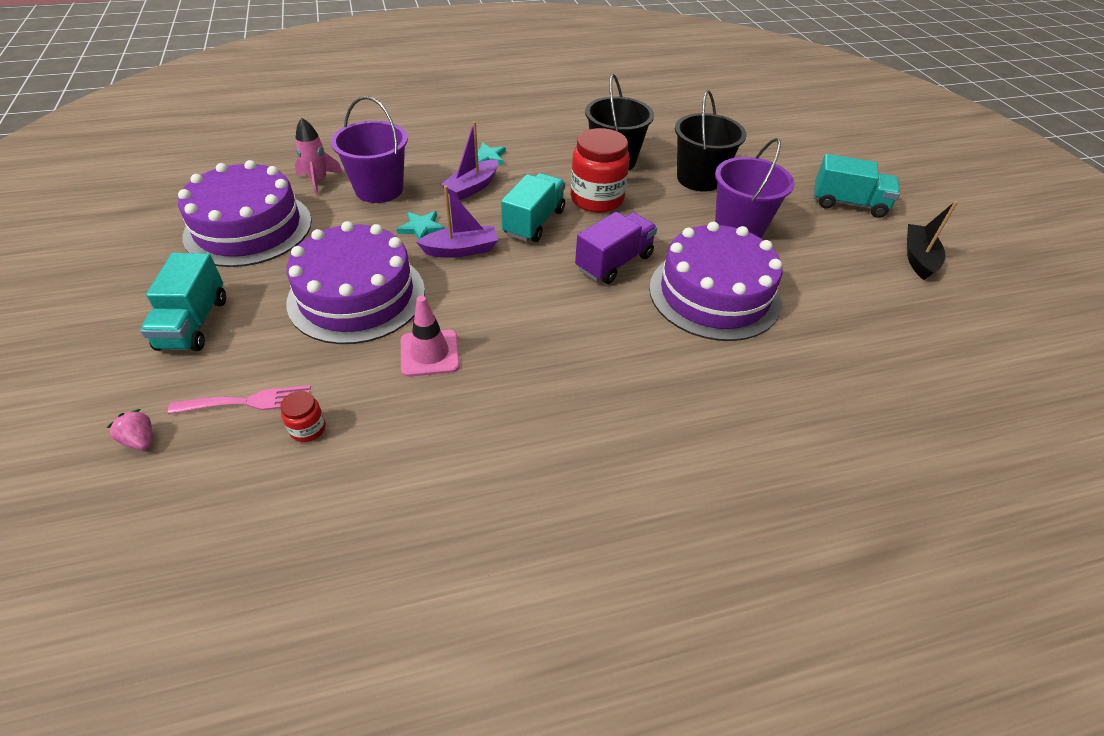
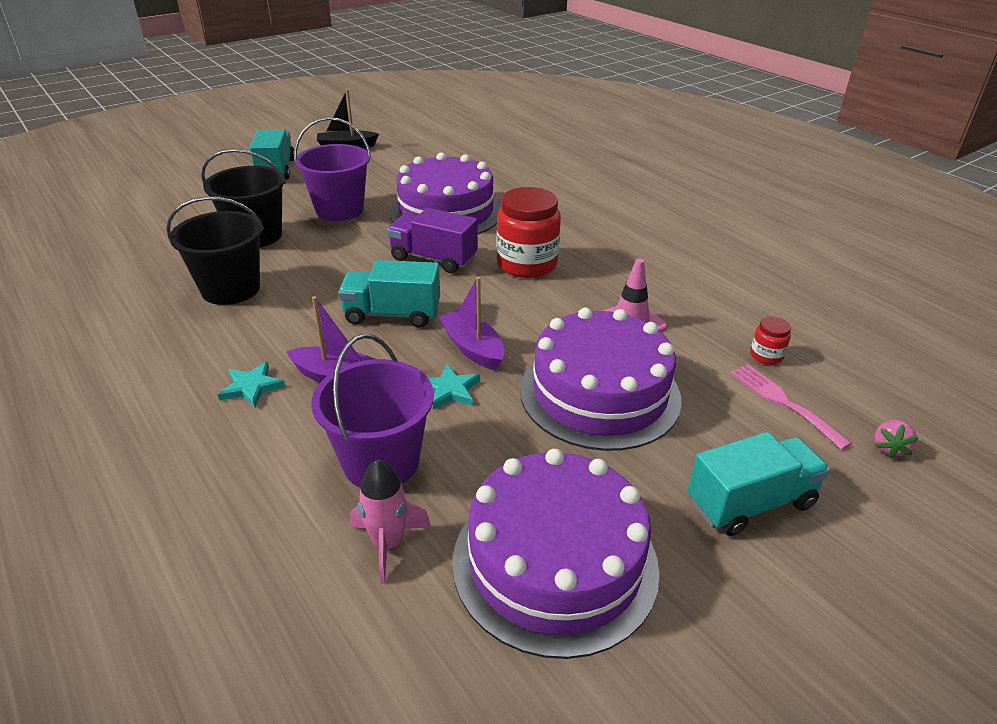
camera: 110 degrees left, 10 degrees down
red jar [571,128,630,213] -> red jar moved to [497,187,561,278]

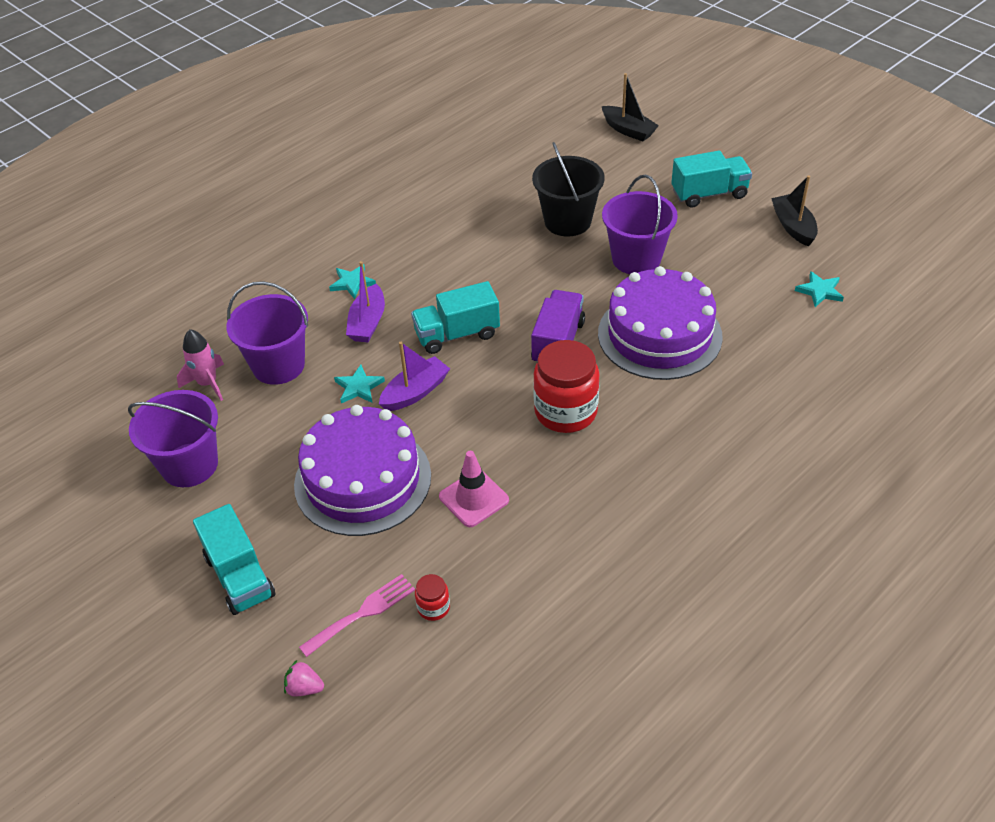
camera: 85 degrees right, 10 degrees up
black bucket [166,196,264,305] -> none
turquoise truck [338,260,440,328] -> turquoise truck turned 105 degrees counterclockwise [411,281,500,354]
purple cake [452,449,660,659] -> purple bucket [128,390,218,487]
none -> black boat [602,73,659,141]
none -> turquoise star [795,271,844,307]

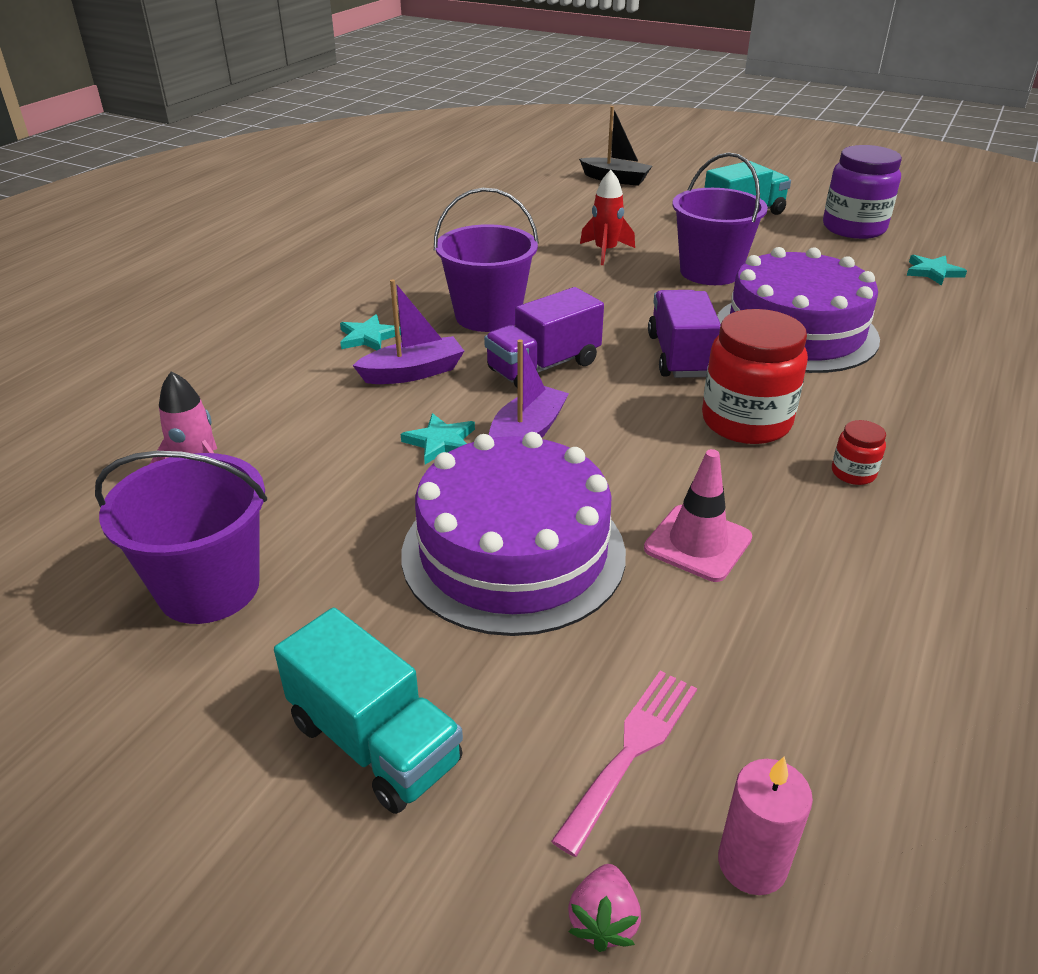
camera: 20 degrees left, 10 degrees down
purple bucket [226,281,308,385] -> purple bucket moved to [434,188,539,332]
pink strawberry [284,660,324,696] -> pink strawberry turned 75 degrees counterclockwise [568,864,641,952]
purple boat [346,261,385,342] -> purple boat turned 105 degrees counterclockwise [353,279,464,384]
turquoise truck [411,281,500,354] -> purple truck [484,287,604,388]
red jar [415,574,450,621] -> red jar moved to [832,420,886,485]
black bucket [532,142,605,237] -> red rocket [580,170,635,265]
black boat [771,175,818,247] -> purple jar [823,145,902,239]
none -> pink candle [718,756,813,895]

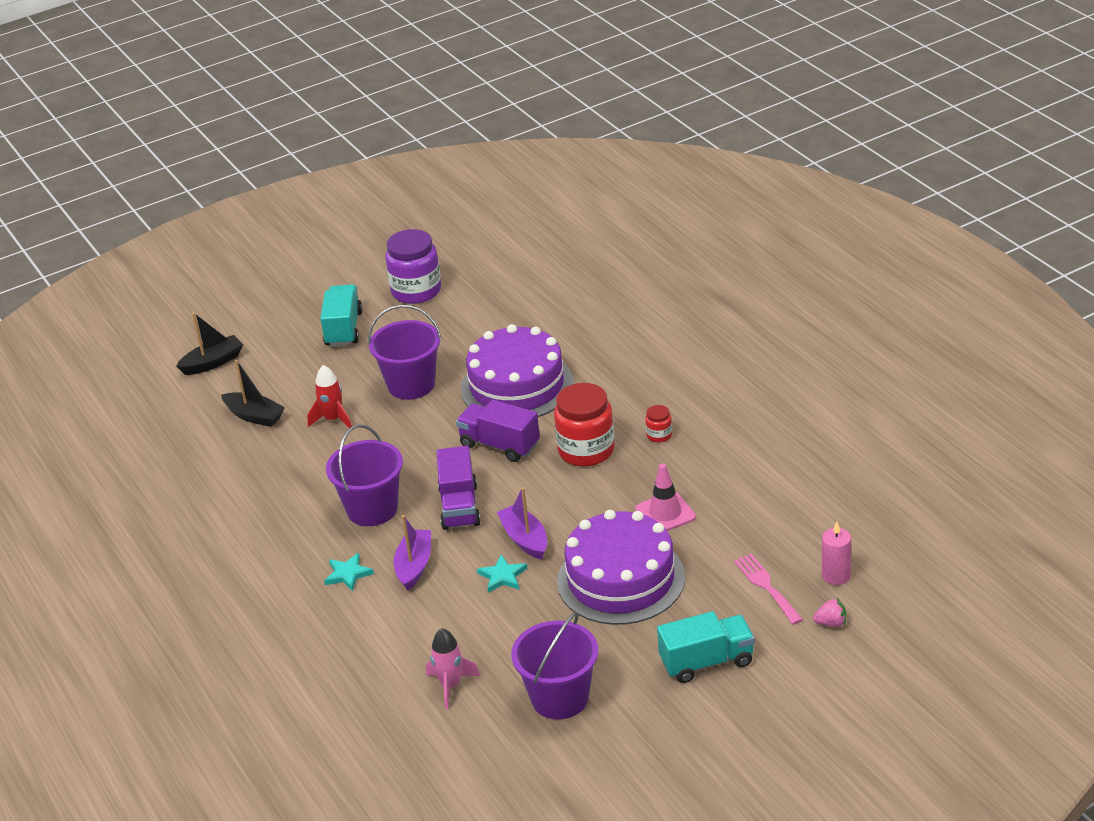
camera: 55 degrees left, 0 degrees up
pink strawberry [568,864,641,952] -> pink strawberry turned 45 degrees counterclockwise [813,598,846,627]
turquoise star [907,255,967,286] -> none
none -> black boat [221,360,285,427]

